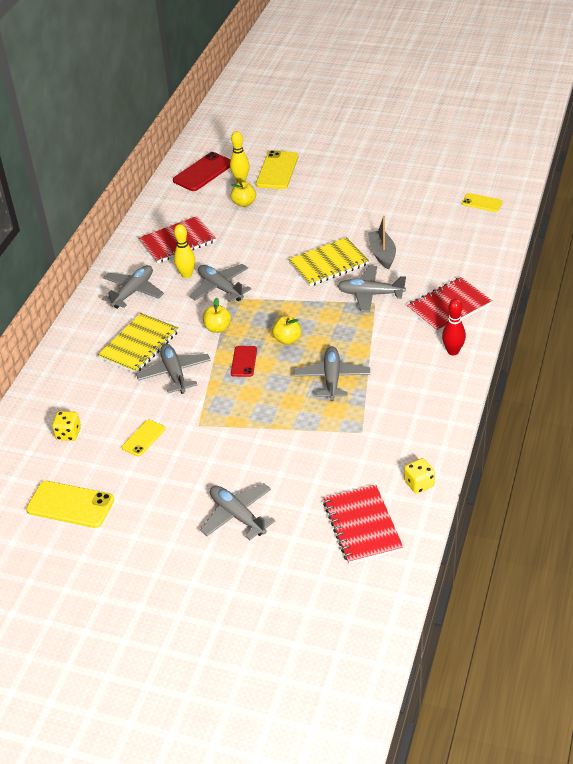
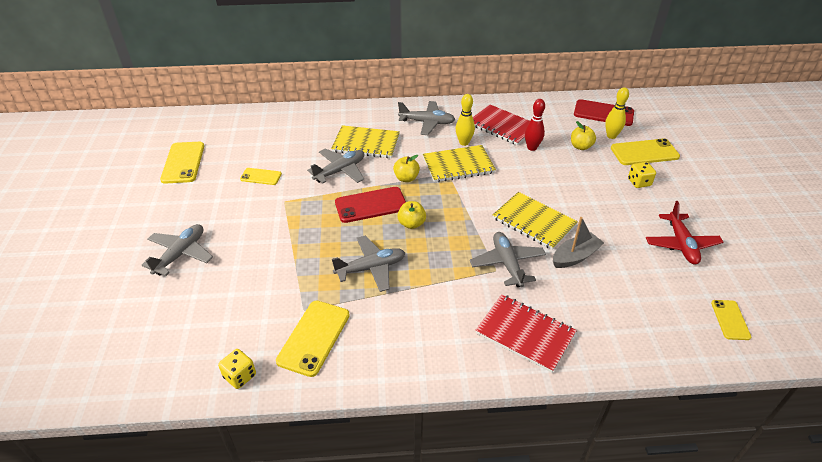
camera: 65 degrees right, 0 degrees up
yellow dice [52,411,81,441] -> yellow dice moved to [628,162,656,188]
grey plane [189,264,251,302] -> yellow notebook [423,145,496,182]
red phone [231,346,257,377] -> red phone [335,187,406,223], size x1.70
red notebook [323,485,403,564] -> none
red bowling pin [442,299,466,355] -> red bowling pin moved to [525,99,545,151]
none -> yellow phone [276,301,350,377]
none -> red plane [646,201,723,265]

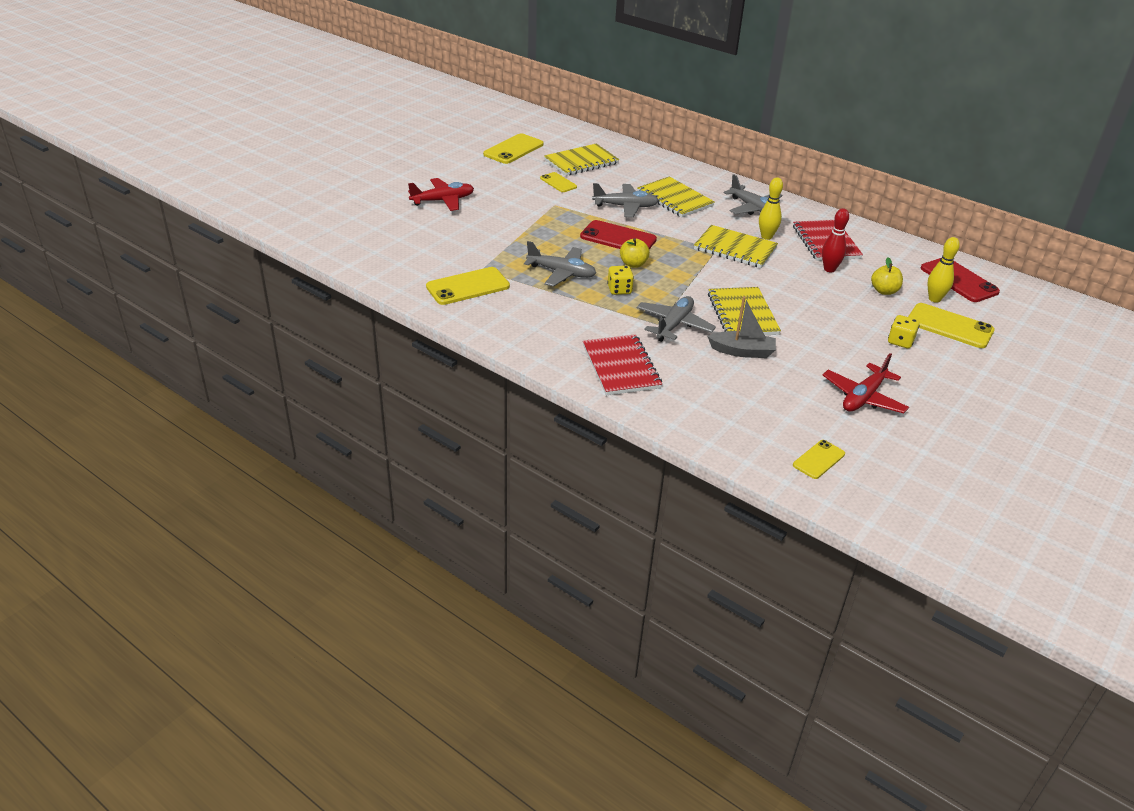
camera: 40 degrees right, 5 degrees down
grey plane [142,224,213,276] -> red plane [408,178,474,211]
yellow dice [218,349,256,389] -> yellow dice moved to [607,266,634,295]
yellow apple [393,155,420,182] -> none
none -> yellow notebook [544,143,619,176]

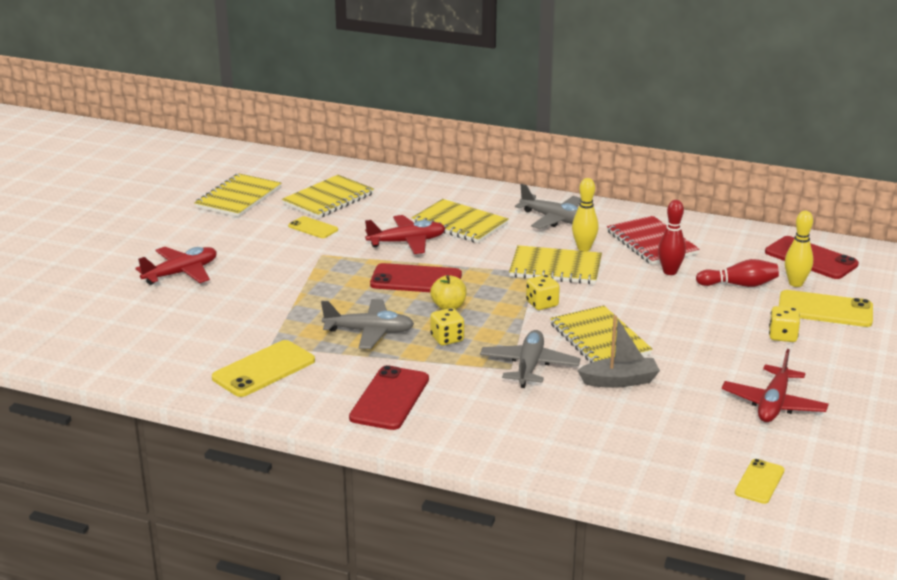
camera: 15 degrees left, 10 degrees down
yellow phone [483,133,544,164] -> yellow notebook [194,173,281,217]
red notebook [583,334,662,395] -> none
grey plane [592,183,659,218] -> red plane [365,215,445,254]
yellow apple [871,257,903,295] -> red bowling pin [696,259,779,287]
none -> red phone [349,365,429,430]
none -> yellow dice [526,275,560,310]

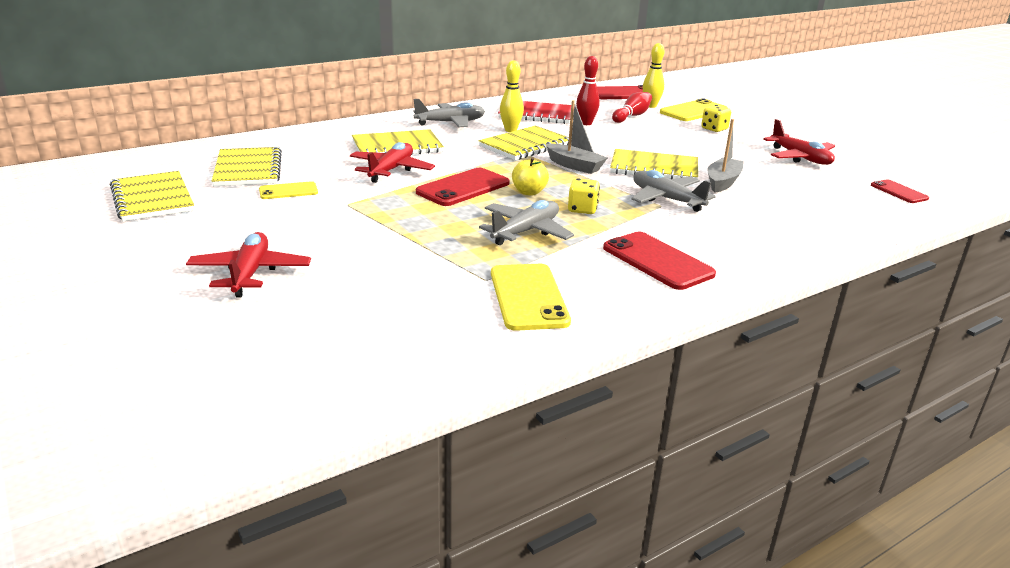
camera: 55 degrees left, 0 degrees up
yellow dice [526,275,560,310] -> grey boat [546,100,607,174]
yellow phone [735,459,785,504] -> red phone [871,179,929,203]

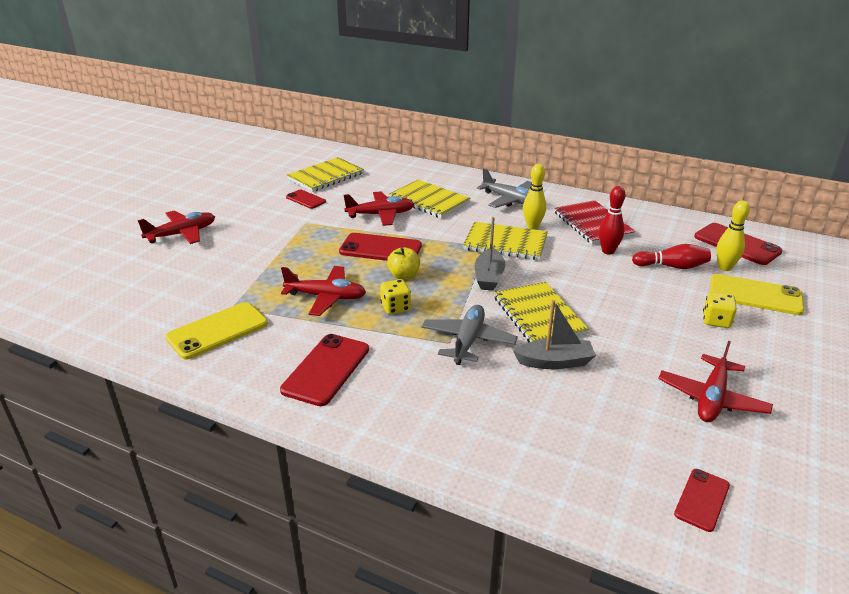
camera: 60 degrees right, 5 degrees up
yellow notebook [110,171,194,221] -> none
yellow phone [259,181,318,199] -> red phone [286,189,326,209]
grey plane [479,200,574,245] -> red plane [281,266,366,316]

